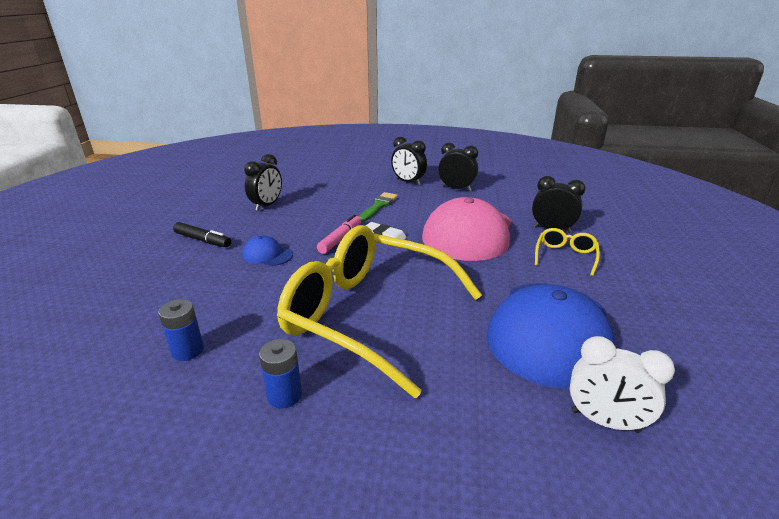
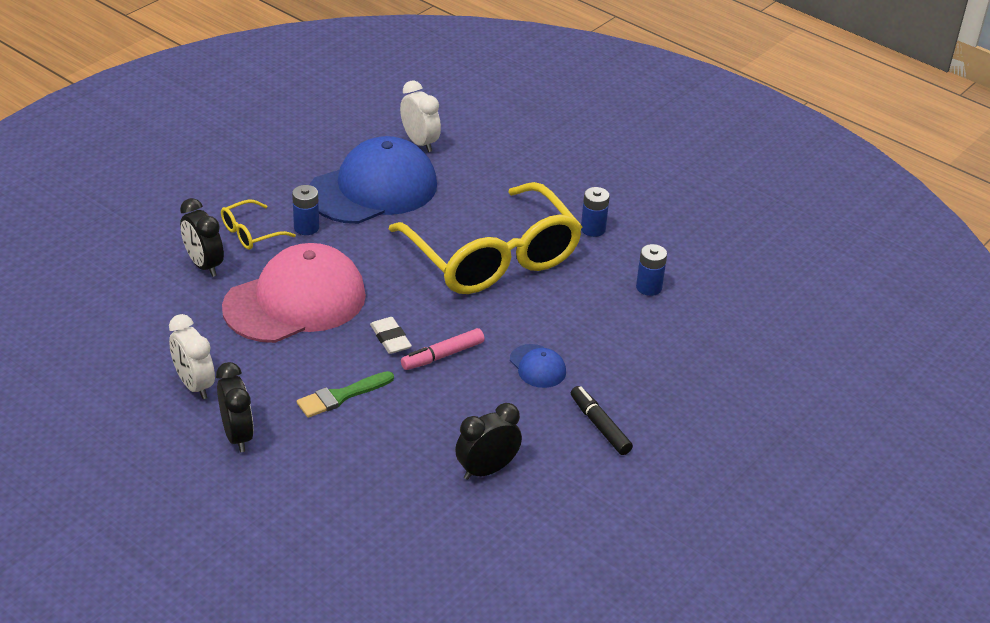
camera: 150 degrees left, 10 degrees up
black clock [438,143,478,191] -> white clock [169,314,215,399]
none -> blue battery [292,185,319,235]

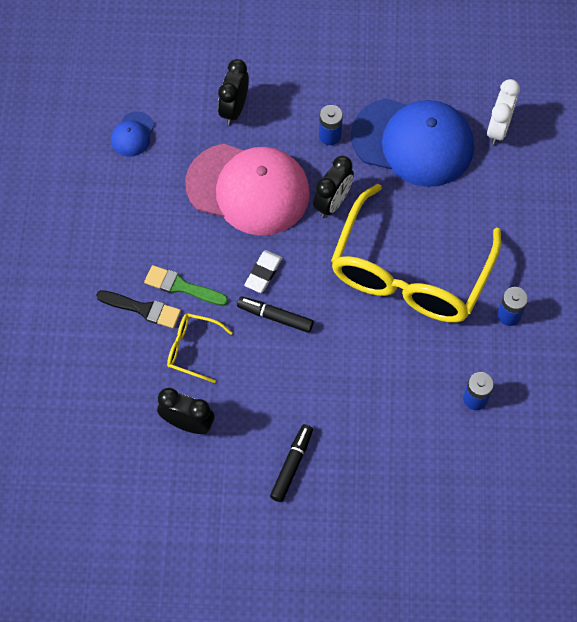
camera: 55 degrees right, 25 degrees up
white clock [169,314,215,399] -> none
black clock [216,362,254,452] -> black clock moved to [313,156,354,218]
yellow glasses [221,199,296,250] -> yellow glasses moved to [167,313,232,383]
pink marker [401,328,485,370] -> black marker [237,296,314,333]
blue cap [510,344,566,388] -> blue cap moved to [111,112,155,157]
none -> black brush [96,290,181,328]

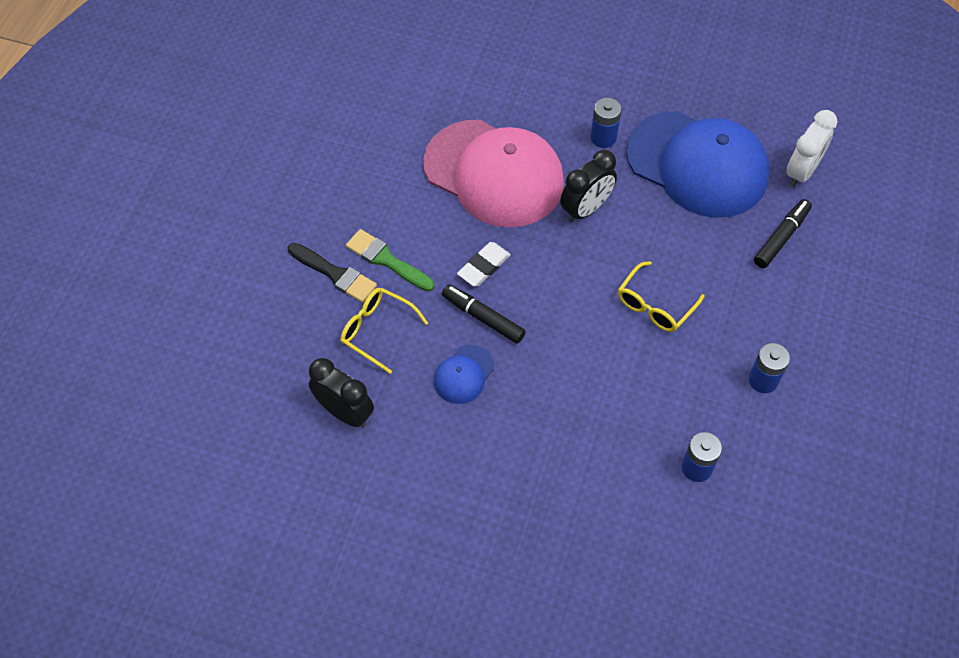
camera: 15 degrees right, 5 degrees down
blue cap [111,112,155,157] -> blue cap moved to [434,345,494,404]
black clock [218,59,249,125] -> none
black marker [270,424,313,502] -> black marker moved to [754,199,812,268]
yellow glasses [331,184,501,323] -> yellow glasses [618,261,704,332], size x0.41

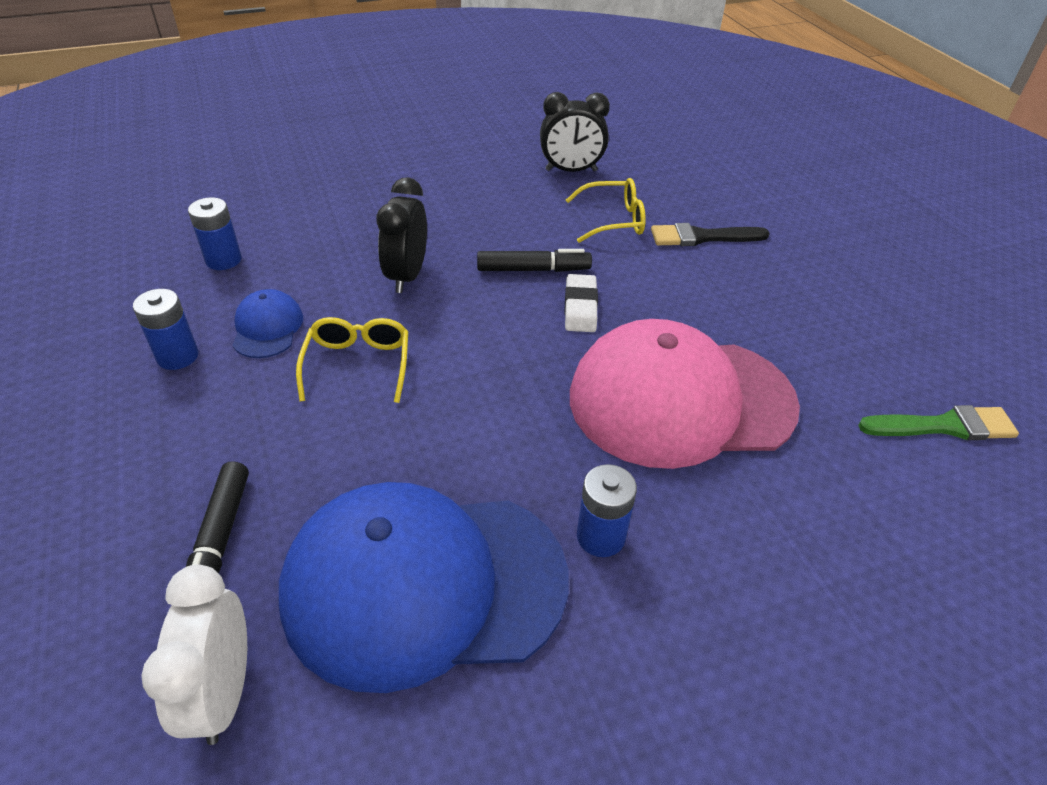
camera: 140 degrees right, 15 degrees down
green brush [346,229,434,292] -> green brush moved to [858,405,1019,440]
blue cap [434,345,494,404] -> blue cap moved to [232,289,303,358]
black clock [560,150,617,222] -> black clock moved to [376,177,427,293]

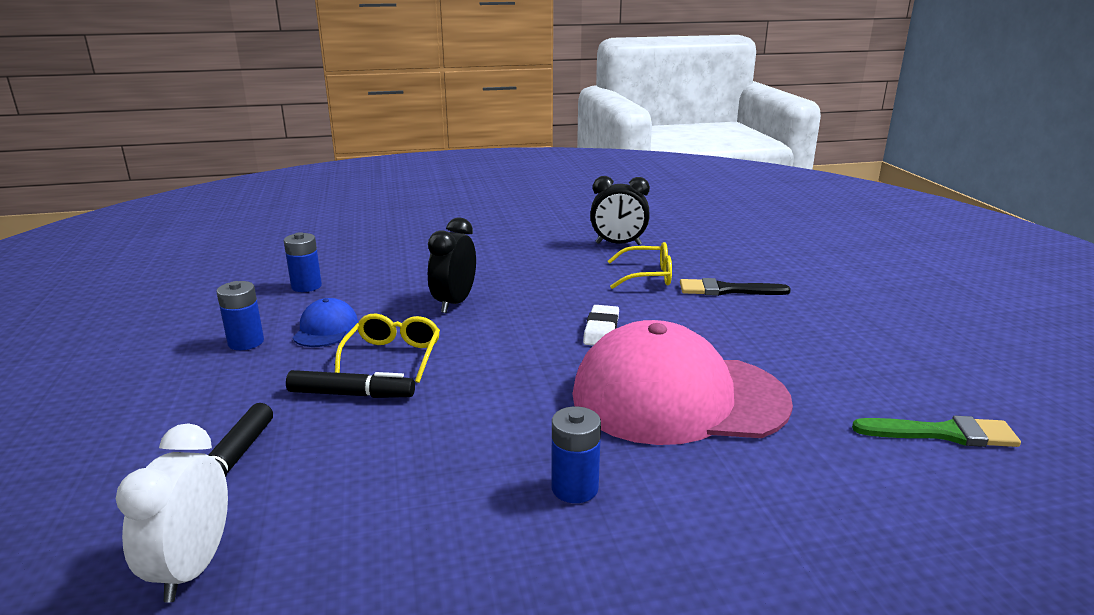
camera: 10 degrees right, 20 degrees down
blue cap [279,482,569,693] -> none
black marker [477,249,592,272] -> black marker moved to [286,370,415,398]

